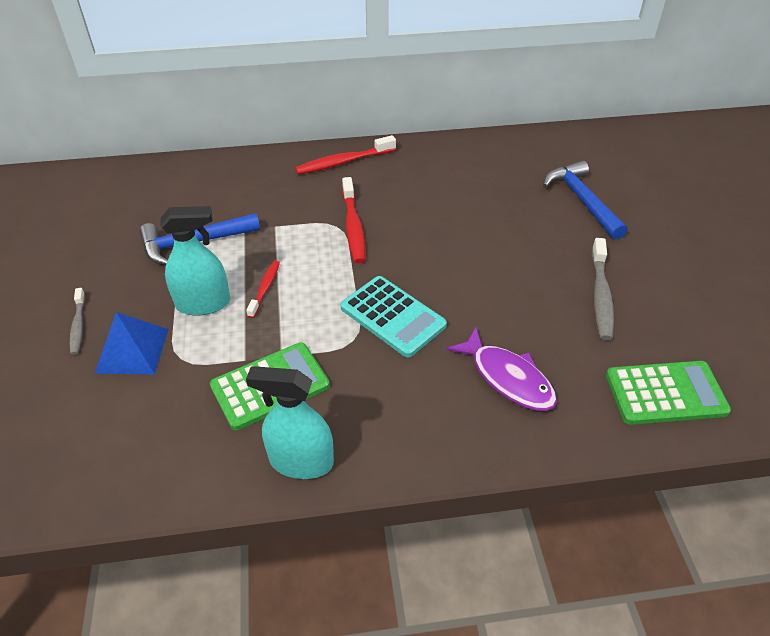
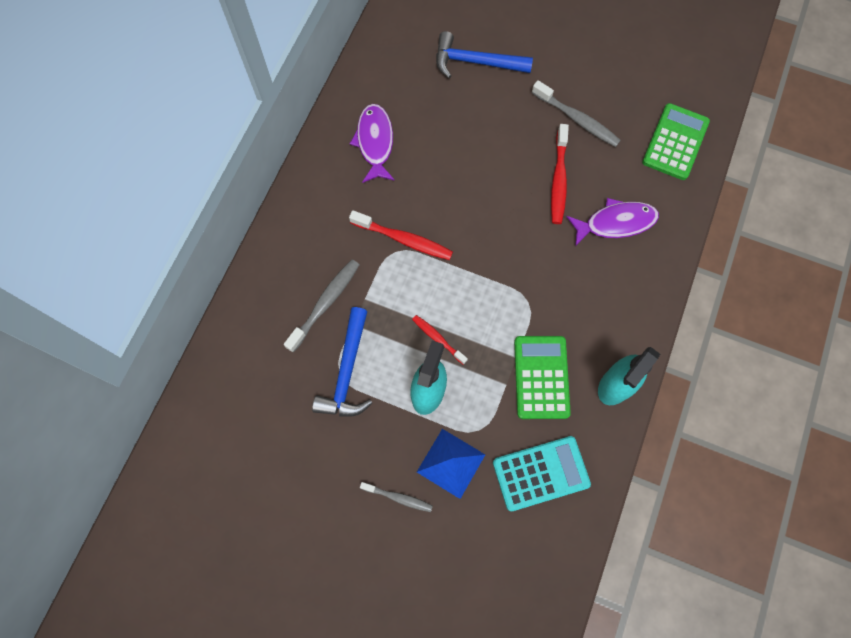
camera: 60 degrees left, 25 degrees up
red toothbrush [295,135,396,175] -> red toothbrush moved to [551,124,569,224]
turquoise calculator [340,276,447,358] -> turquoise calculator moved to [493,436,591,511]
none -> grey toothbrush [284,260,359,352]
none -> purple fish [350,104,395,183]

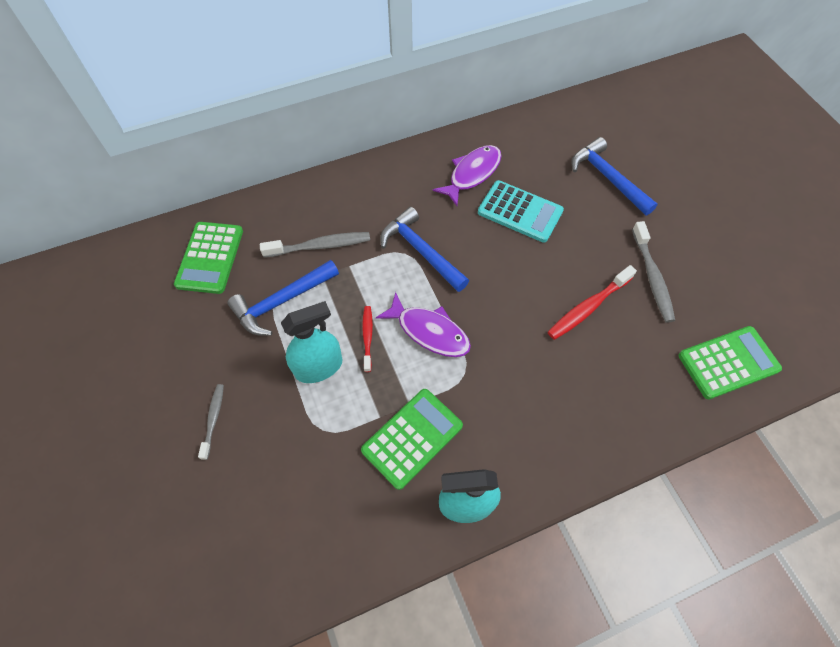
camera: 45 degrees right, 10 degrees down
red toothbrush [349,210,453,260] -> blue hammer [380,207,469,292]
grey toothbrush [360,482,433,512] -> grey toothbrush turned 150 degrees counterclockwise [198,384,224,460]
blue pyramid [417,429,485,499] -> none
turquoise calculator [493,436,591,511] -> turquoise calculator moved to [478,180,564,243]
purple fish [566,198,659,246] -> purple fish moved to [376,292,471,357]
none -> green calculator [174,222,243,294]

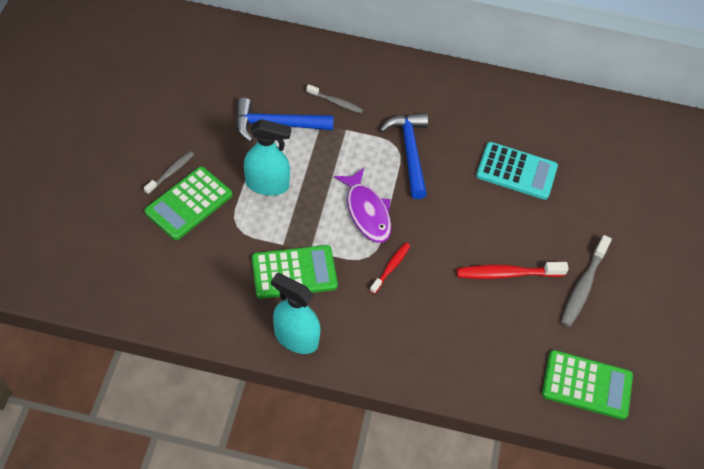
camera: 30 degrees right, 5 degrees down
green calculator [174,222,243,294] -> green calculator moved to [145,166,232,240]
grey toothbrush [260,232,370,258] -> grey toothbrush [306,84,363,114], size x0.62
red toothbrush [362,306,373,372] -> red toothbrush moved to [370,243,410,294]
purple fish [433,145,501,206] -> none
turquoise calculator [478,180,564,243] -> turquoise calculator turned 45 degrees counterclockwise [476,142,558,200]
blue hammer [571,137,658,216] -> none

